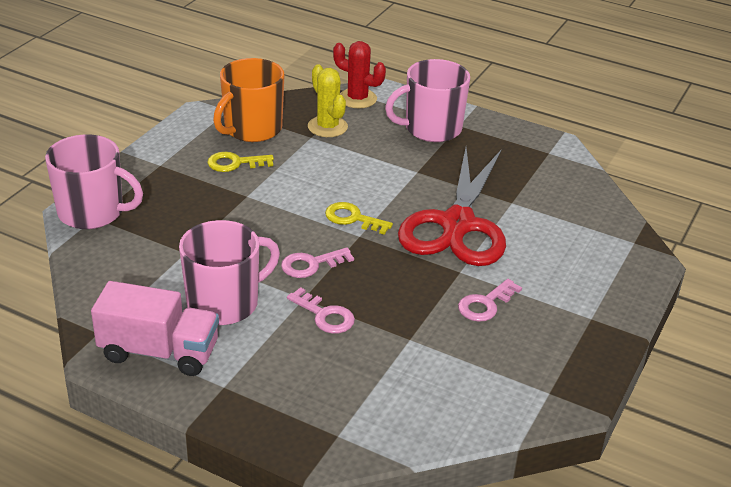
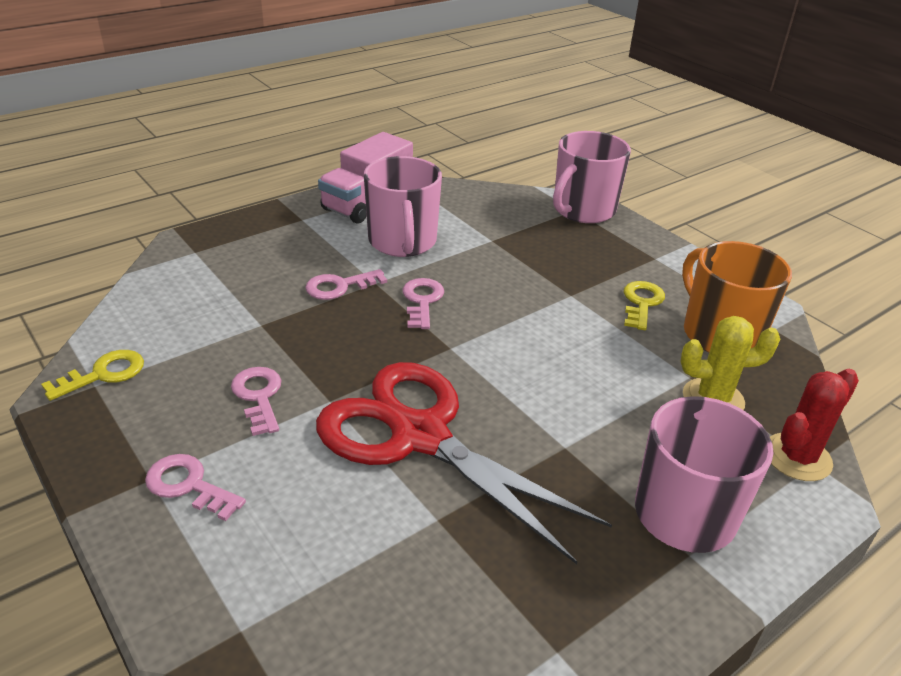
camera: 115 degrees right, 0 degrees up
yellow key [325,202,393,235] -> yellow key moved to [41,350,144,401]
none -> pink key [145,454,246,521]

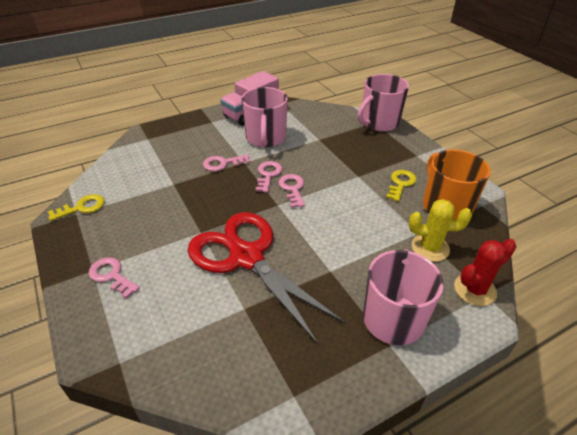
camera: 10 degrees right, 5 degrees up
pink key [231,367,282,436] -> pink key moved to [279,174,305,208]

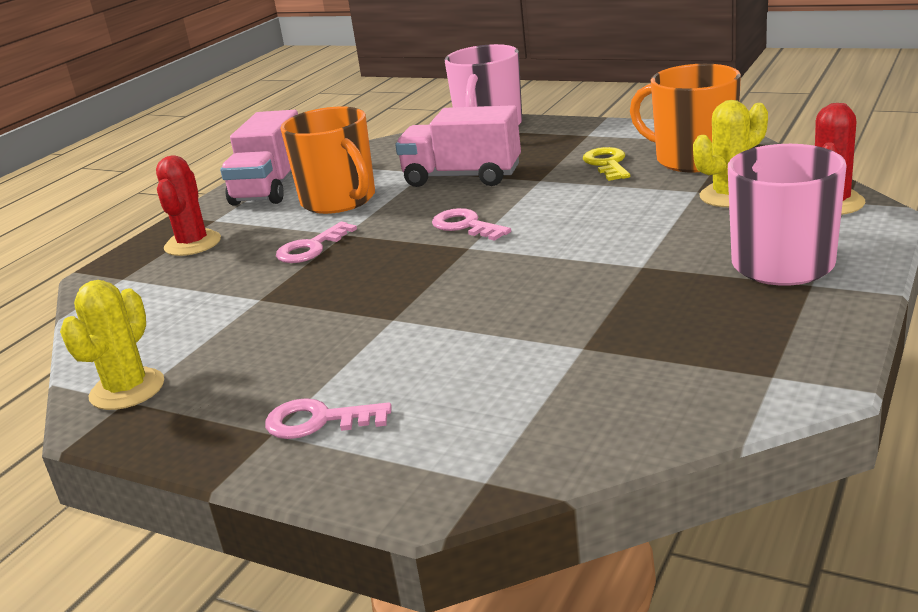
camera: 30 degrees left, 15 degrees down
yellow key [48,194,105,221] -> yellow cactus [60,280,164,410]
red scissors [188,212,346,344] -> none
pink mug [241,87,288,147] -> orange mug [280,106,375,214]
pink key [255,161,282,193] -> none
none -> red cactus [156,155,221,256]
none -> pink truck [395,105,521,187]

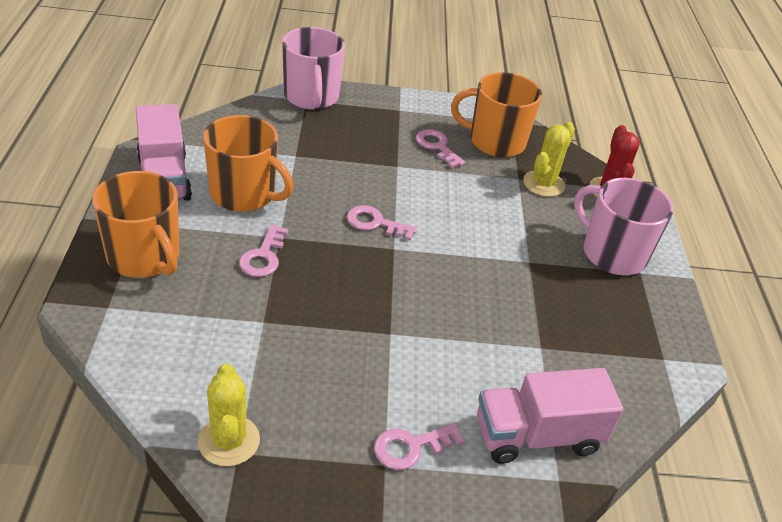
camera: 35 degrees left, 15 degrees up
red cactus [156,155,221,256] -> orange mug [92,171,180,278]
pink truck [395,105,521,187] -> pink truck moved to [477,368,623,464]
yellow key [583,147,630,181] -> pink key [416,129,465,168]

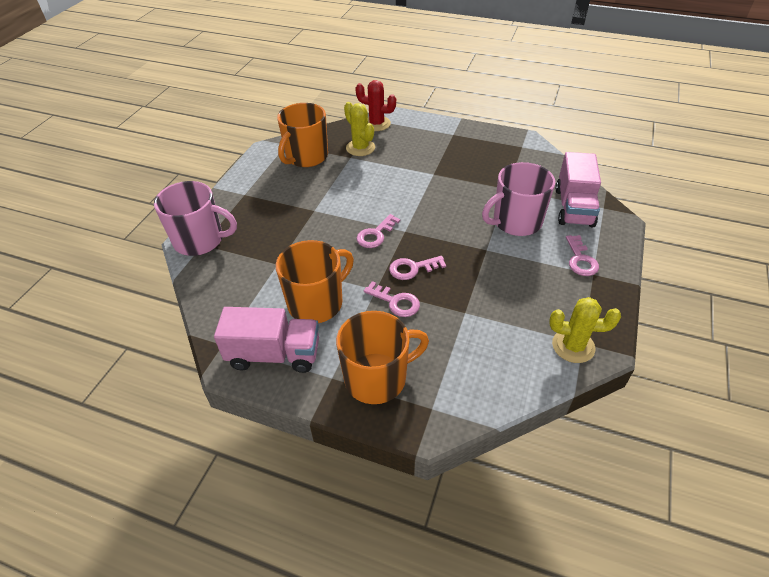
camera: 65 degrees left, 5 degrees up
pink key [416,129,465,168] -> pink key moved to [389,256,446,280]
pink mug [574,178,673,275] -> pink mug moved to [482,162,555,236]

